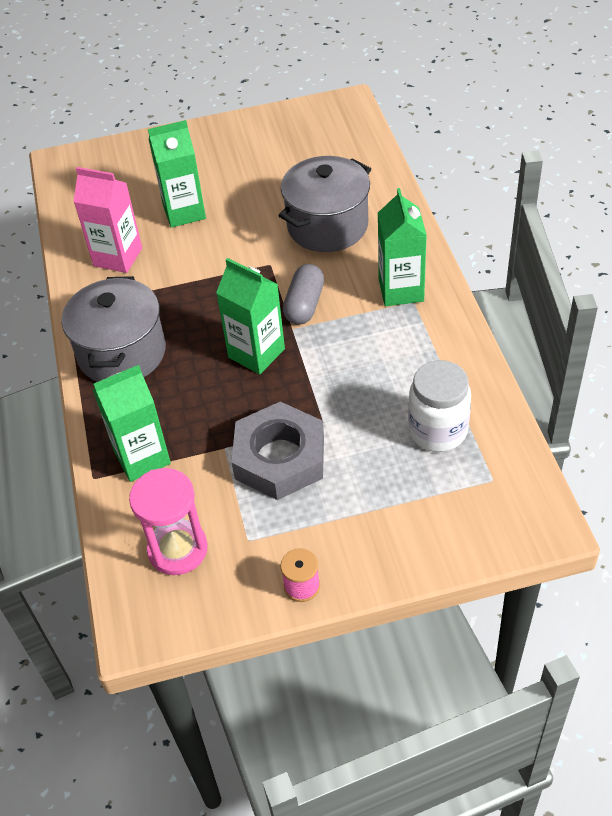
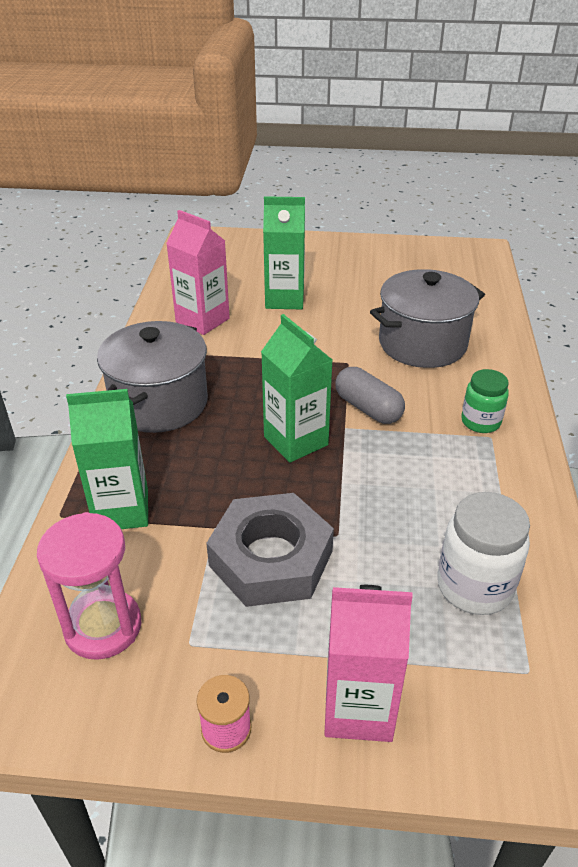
camera: 15 degrees right, 10 degrees down
grey capsule [283,264,324,325] -> grey capsule turned 75 degrees counterclockwise [335,367,405,424]
green carton [378,188,427,306] -> green jar [461,369,509,433]
none -> pink carton [324,585,413,742]

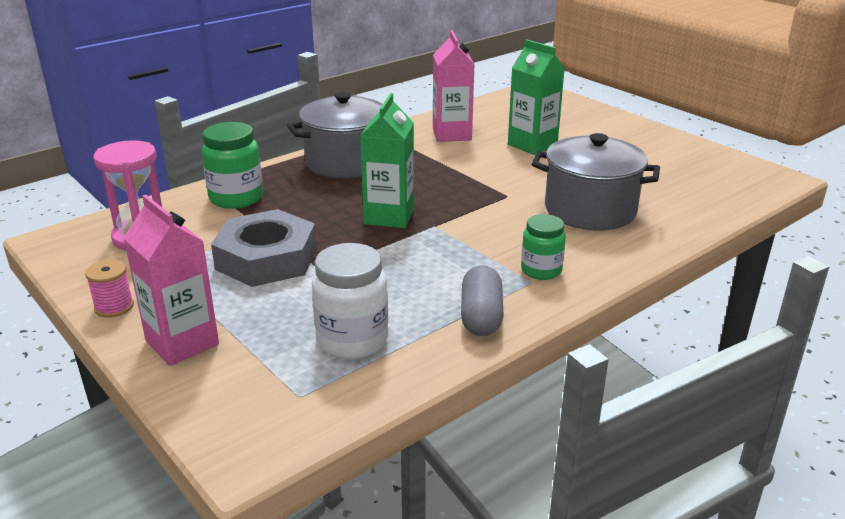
camera: 45 degrees right, 10 degrees down
green carton [66,389,148,529] -> green jar [202,122,263,209]
grey capsule [335,367,405,424] -> grey capsule moved to [461,265,504,336]

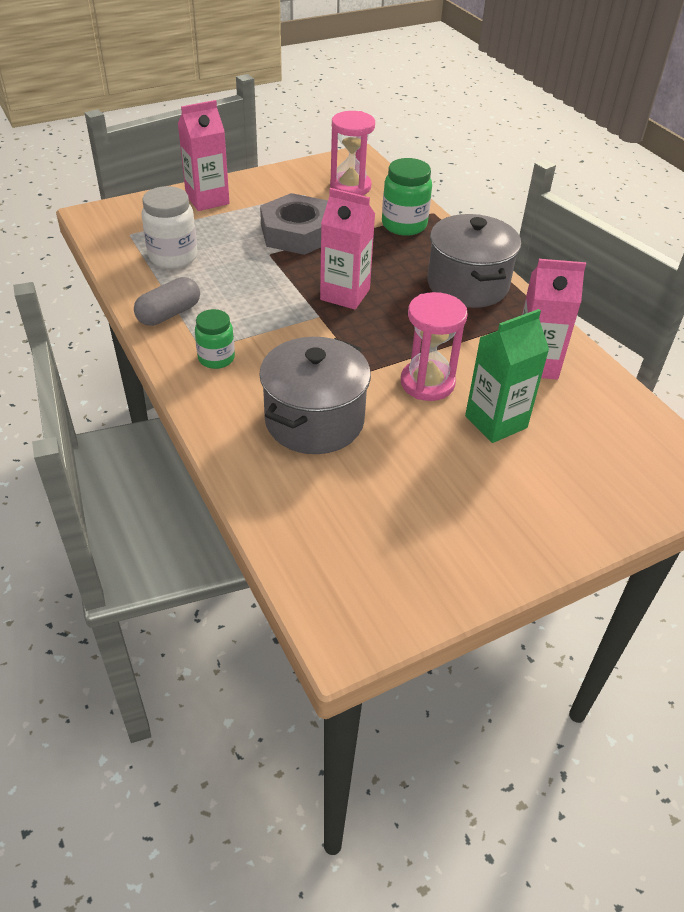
camera: 100 degrees right, 15 degrees up
pink spool [85,260,134,318] -> none
green carton [360,93,414,228] -> pink carton [320,188,375,310]
grey capsule [461,265,504,336] -> grey capsule turned 60 degrees counterclockwise [134,277,200,326]
none -> pink hourglass [401,292,468,401]

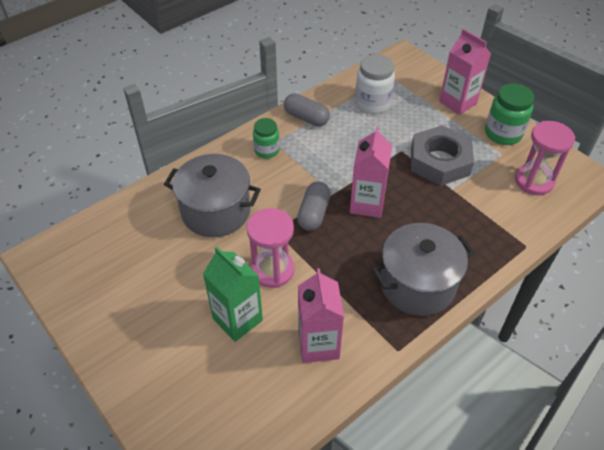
camera: 80 degrees right, 5 degrees up
green jar [382,158,432,236] -> green jar moved to [485,83,534,145]
none -> grey capsule [297,182,331,231]

